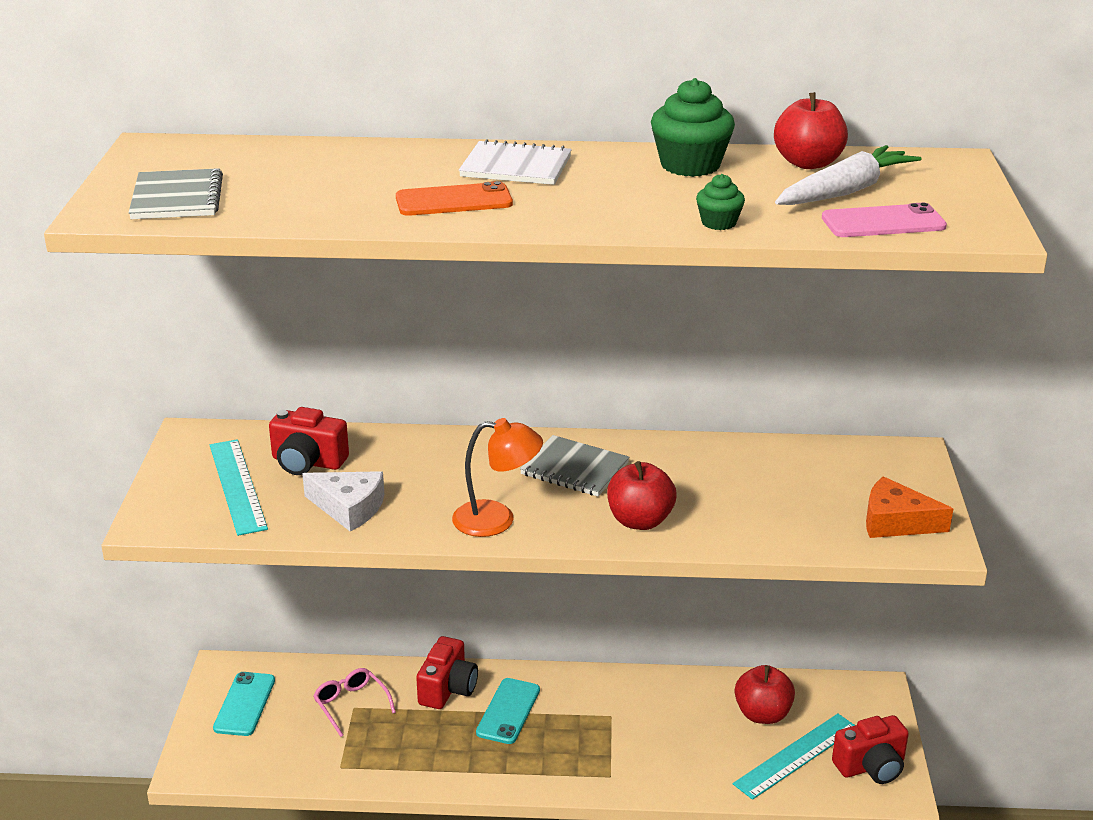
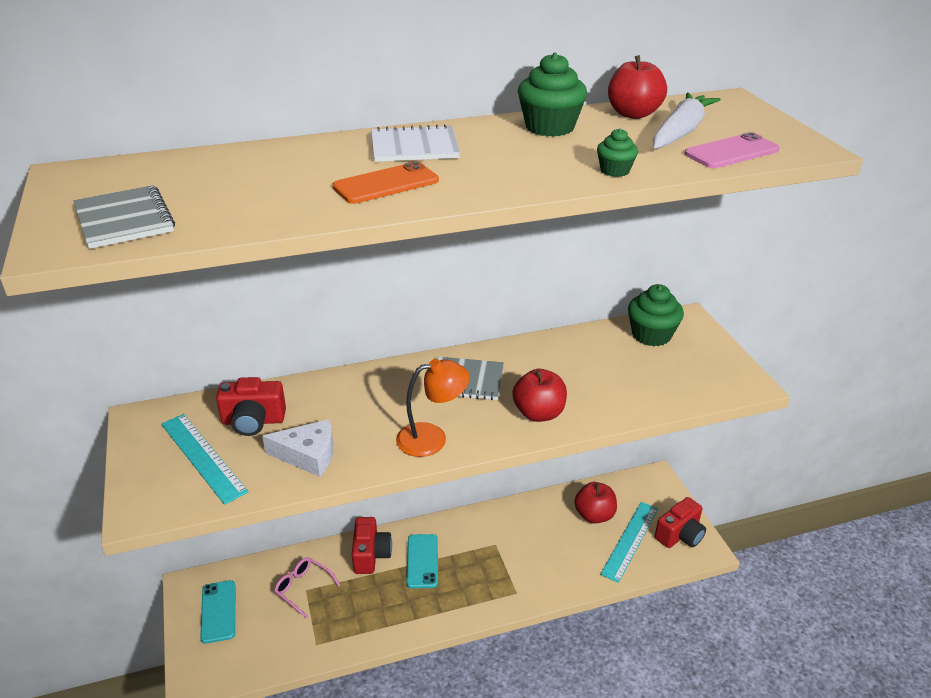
camera: 20 degrees left, 5 degrees up
orange cheese [866,476,953,538] -> none
none -> green cupcake [628,284,684,346]

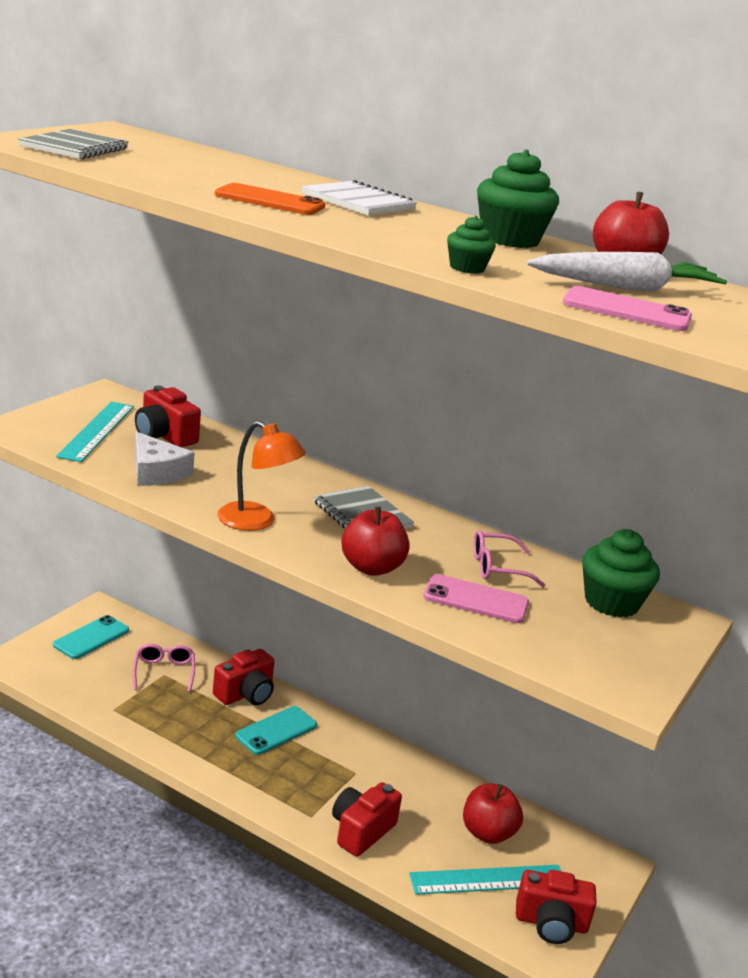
camera: 45 degrees right, 10 degrees down
none -> red camera [332,782,402,857]
none -> pink phone [423,574,529,623]
none -> pink glasses [473,530,545,587]

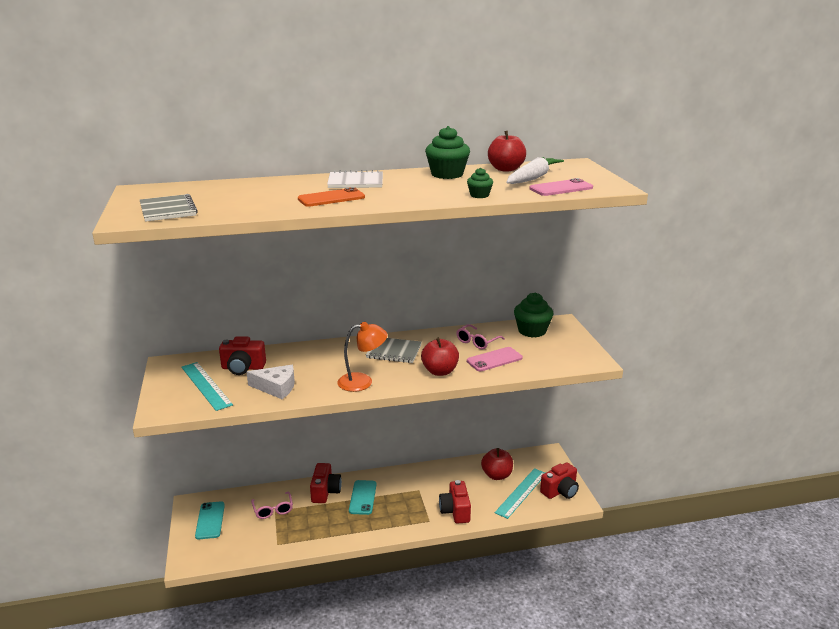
camera: 40 degrees left, 0 degrees up
pink glasses [133,644,195,692] -> pink glasses turned 150 degrees counterclockwise [251,492,293,519]

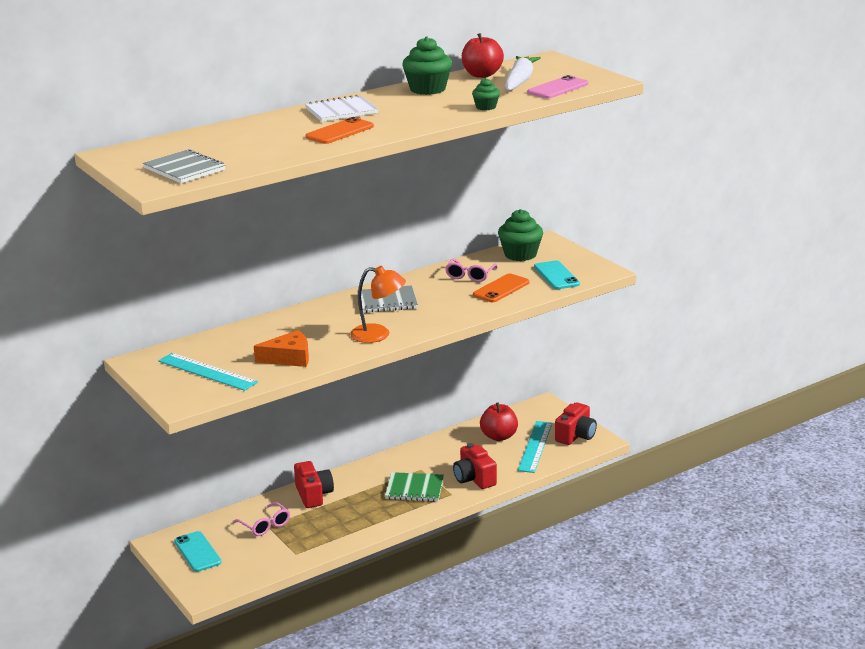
camera: 20 degrees left, 0 degrees up
red camera [219,336,266,375] -> none
white cheese [247,365,295,399] -> orange cheese [254,330,309,367]
orange lamp [338,322,387,392] -> orange lamp turned 45 degrees clockwise [350,266,406,343]
turquoise phone [349,480,377,515] -> turquoise phone moved to [534,260,580,289]
red apple [421,338,459,376] -> none
pink phone [467,347,523,371] -> orange phone [473,274,529,302]
none -> green notebook [385,472,444,501]

